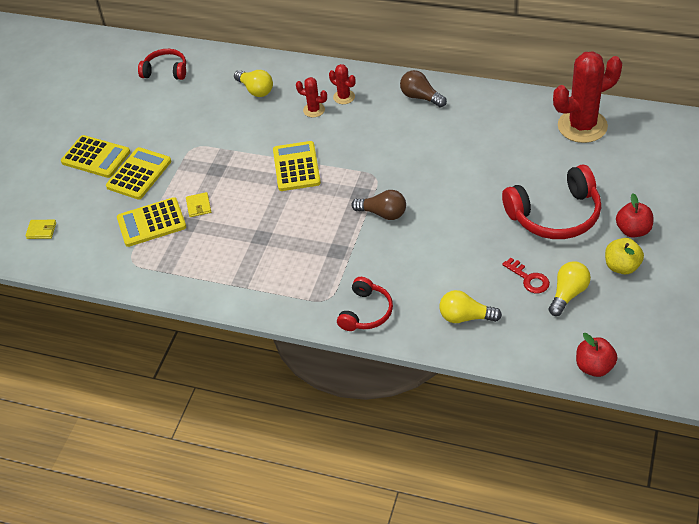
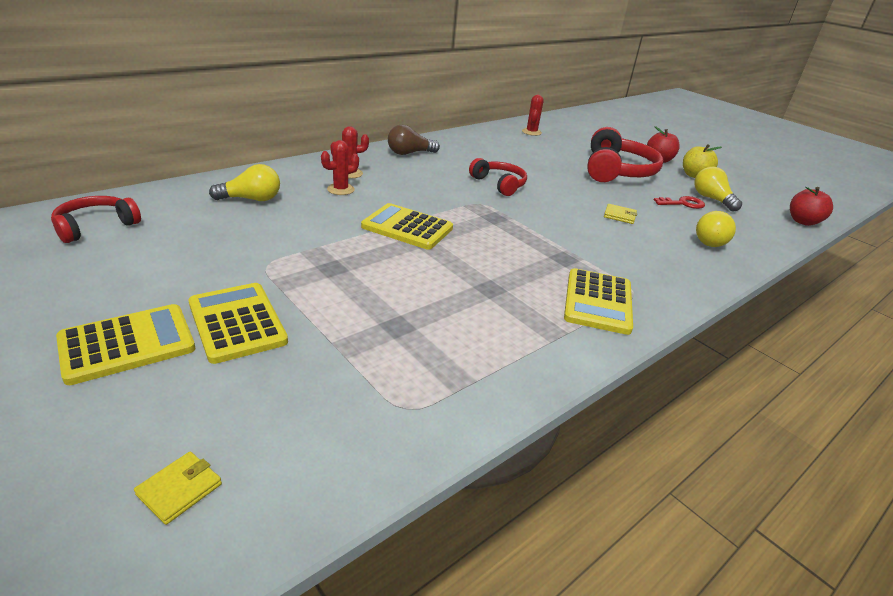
camera: 65 degrees left, 15 degrees down
yellow calculator [117,197,186,247] -> yellow calculator moved to [564,268,633,335]
yellow wallet [186,192,211,217] -> yellow wallet moved to [604,204,637,224]
red headphones [337,277,393,331] -> red headphones moved to [469,158,527,196]
brown light bulb [351,190,406,220] -> none
red cactus [553,51,622,143] -> red cactus [522,95,544,136], size x0.47

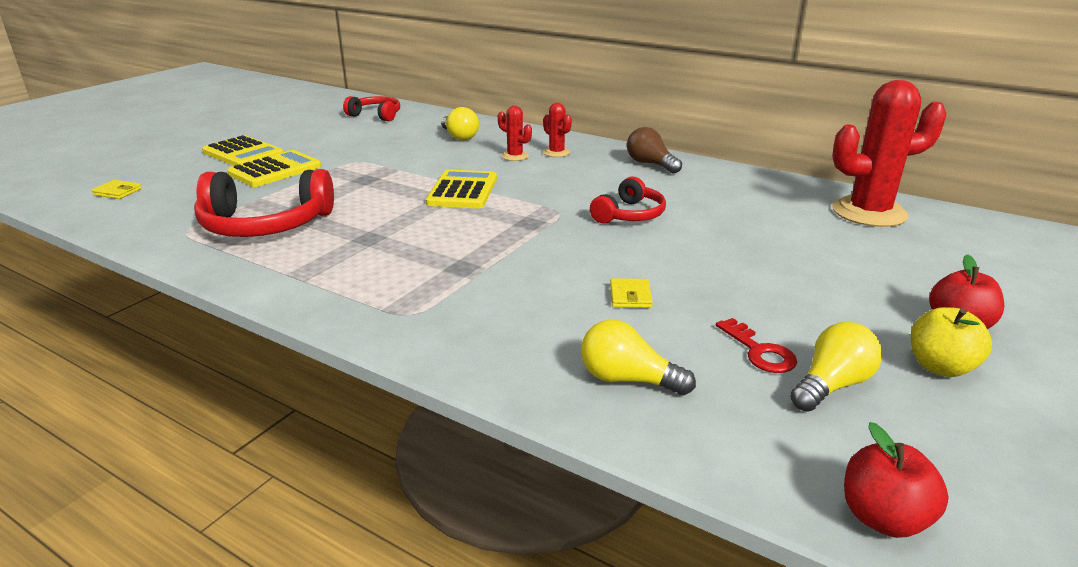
camera: 75 degrees right, 5 degrees down
red cactus [522,95,544,136] -> red cactus [832,80,946,227], size x2.14
yellow calculator [564,268,633,335] -> none
red headphones [587,127,663,182] -> red headphones moved to [194,169,334,237]

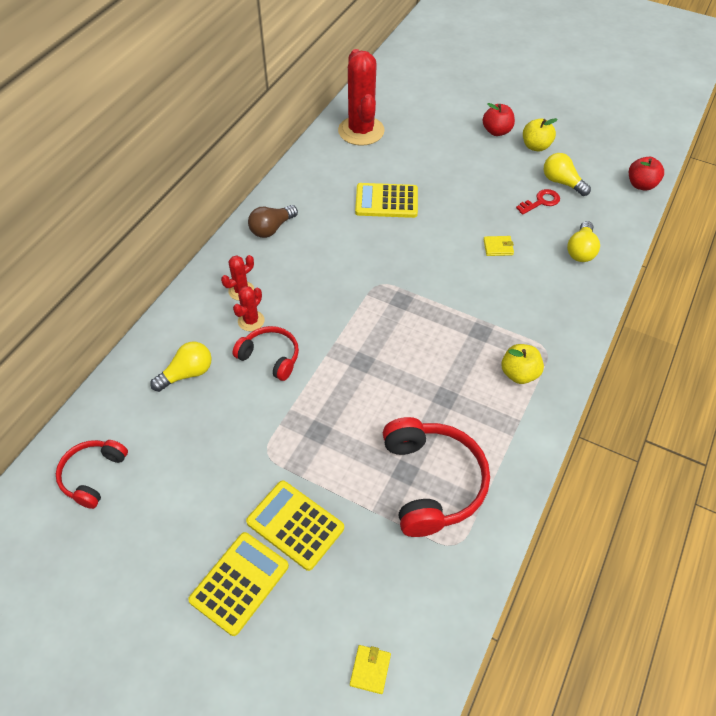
camera: 95 degrees left, 25 degrees up
yellow calculator [426,170,497,208] -> yellow calculator moved to [355,183,418,218]
red headphones [590,177,666,224] -> red headphones moved to [232,326,299,381]
none -> yellow apple [501,344,544,384]

